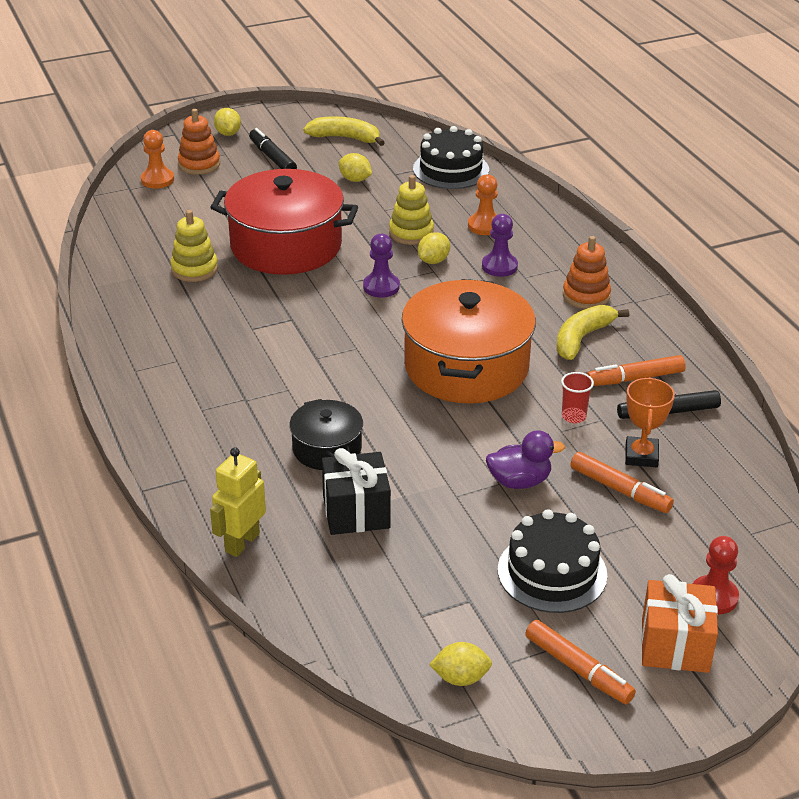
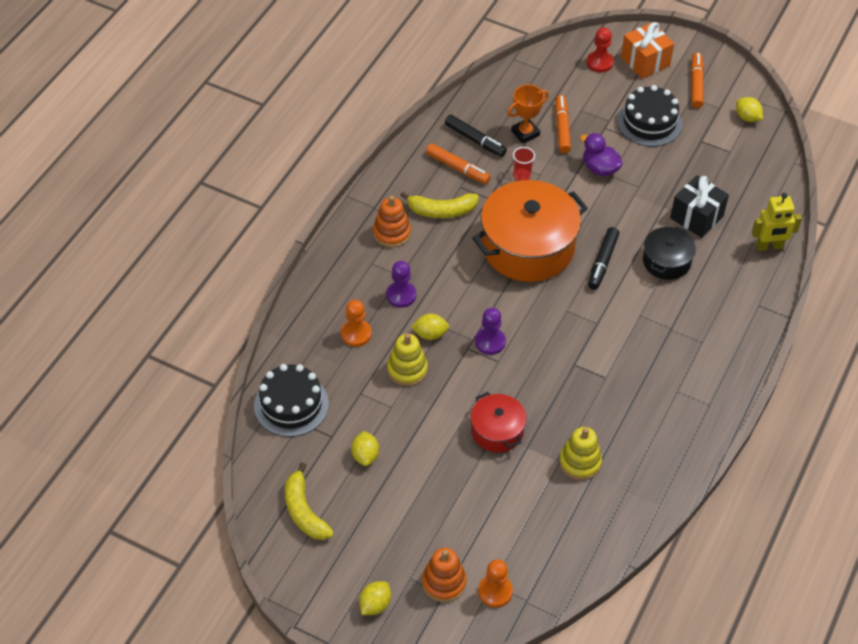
camera: 130 degrees left, 15 degrees up
red pot [210,169,358,275] -> red pot [471,392,527,452], size x0.52
black marker [249,128,297,169] -> black marker moved to [588,227,619,290]

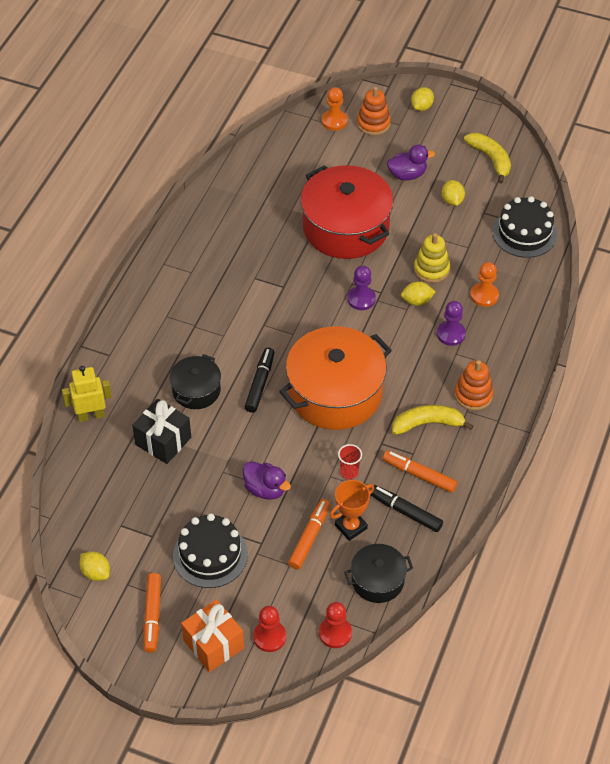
camera: 175 degrees right, 0 degrees up
red pot [471,392,527,452] -> red pot [300,165,393,259], size x1.93
orange marker [555,95,571,153] -> orange marker turned 150 degrees counterclockwise [288,499,331,569]
yellow stacking toy [559,427,602,480] -> none
none -> red pawn [319,602,352,648]
none -> black pot [344,544,413,603]
none -> purple duck [387,145,435,180]

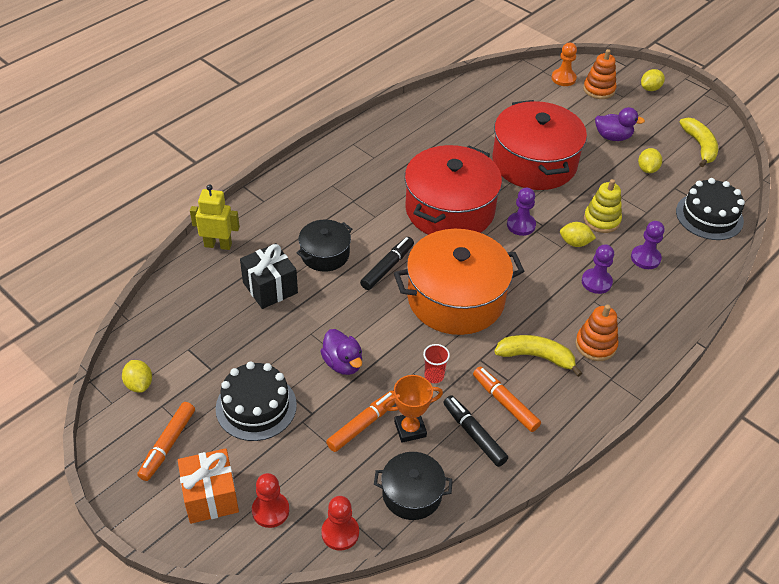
camera: 20 degrees right, 5 degrees down
orange pawn [470,262,499,307] -> purple pawn [631,221,665,269]
none -> red pot [405,145,502,235]

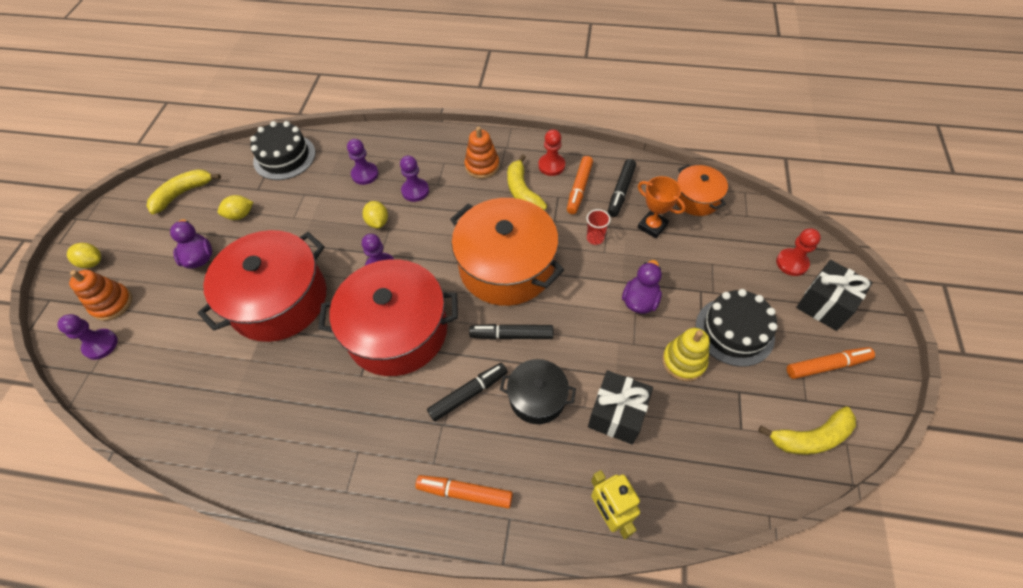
camera: 120 degrees left, 10 degrees up
yellow lemon [122,360,152,393] -> yellow banana [758,407,856,455]
orange gift [178,448,239,524] -> black gift [796,260,873,331]
red pawn [321,496,359,551] -> red pawn moved to [538,129,565,176]
orange marker [326,391,395,452] -> orange marker moved to [415,475,513,508]
black pot [374,452,453,520] -> orange pot [676,165,728,216]
orange pawn [552,43,577,86] -> purple pawn [57,314,118,360]
yellow stacking toy [584,179,622,233] -> yellow stacking toy moved to [662,328,710,381]
none -> black marker [427,363,508,422]

